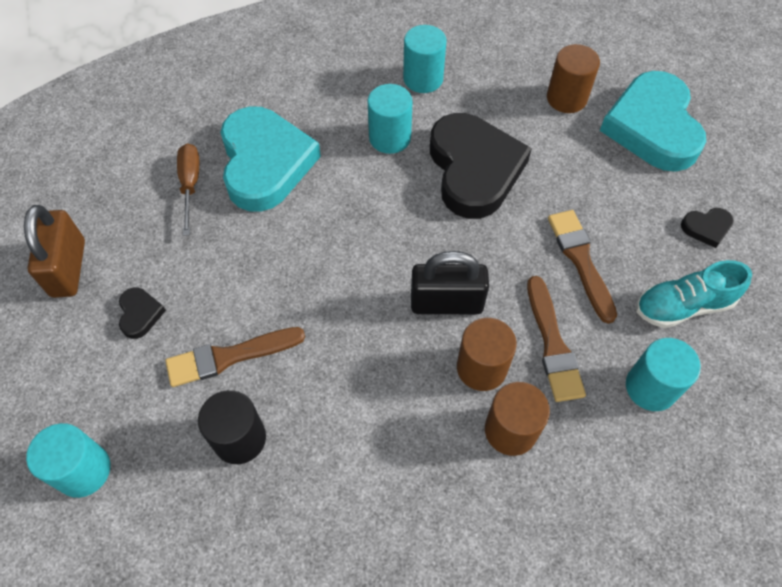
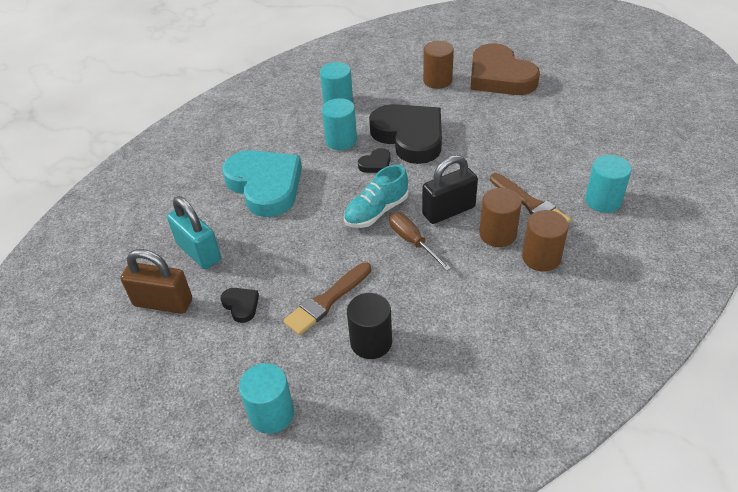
camera: 25 degrees left, 15 degrees down
brown padlock [24,205,85,298] -> brown padlock turned 45 degrees counterclockwise [121,249,192,314]
brown screwdriver [177,143,199,236] -> brown screwdriver moved to [389,213,451,271]
brown brush [548,210,617,324] -> none
turquoise heart [600,71,706,172] -> brown heart [470,43,540,95]
turquoise shoe [636,260,752,328] -> turquoise shoe moved to [344,165,409,228]
black heart [681,208,734,248] -> black heart moved to [358,148,390,173]
none -> turquoise padlock [167,196,221,269]

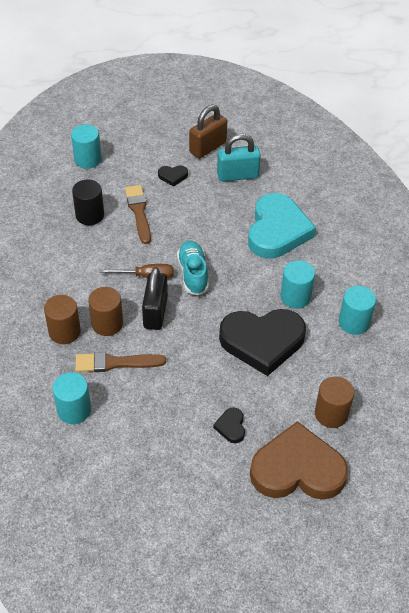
camera: 120 degrees right, 5 degrees up
turquoise heart [222,150,302,217] -> turquoise heart turned 75 degrees counterclockwise [248,193,316,259]
black heart [358,148,390,173] -> black heart moved to [213,407,245,443]

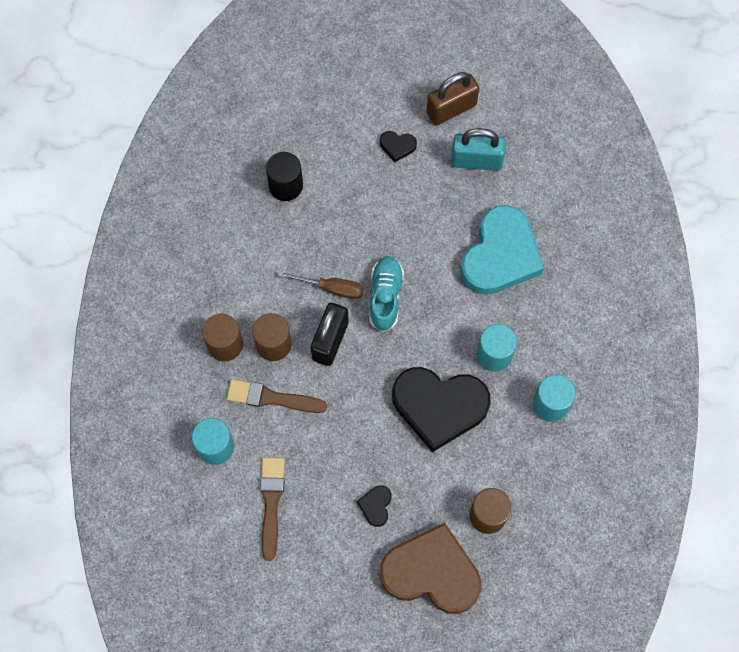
camera: 15 degrees right, 20 degrees up
turquoise cylinder [71,125,101,169] -> none
brown brush [125,185,151,244] -> brown brush moved to [260,457,285,561]

